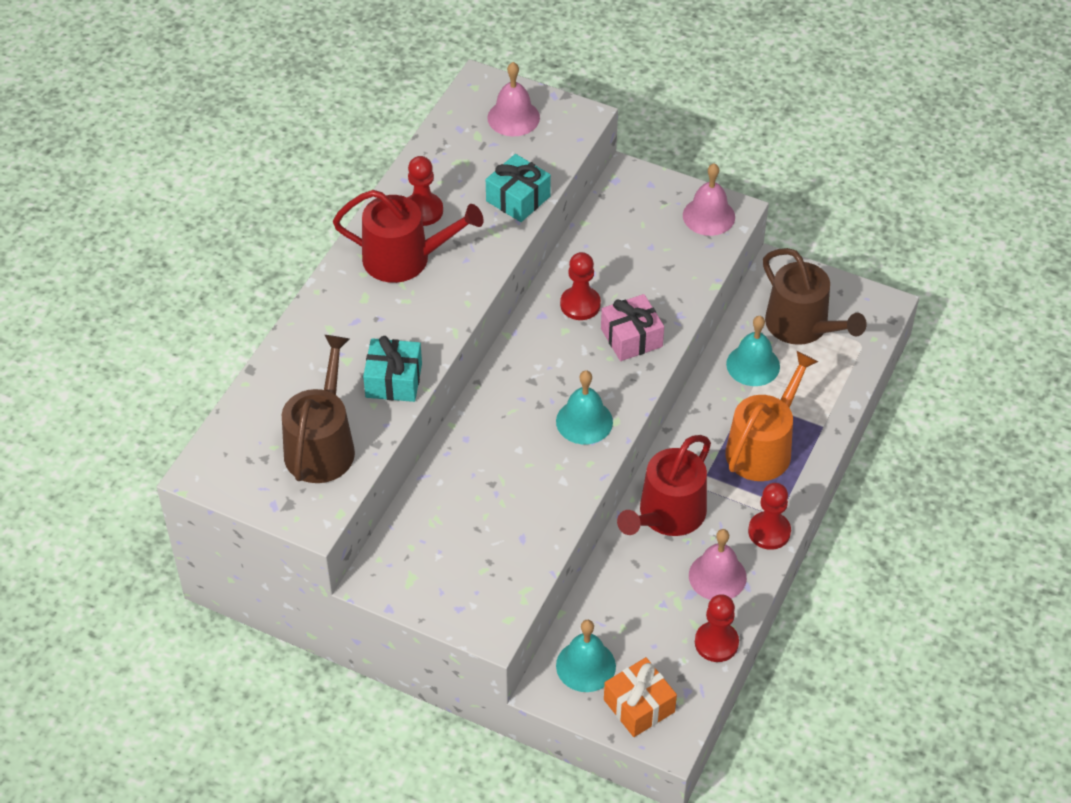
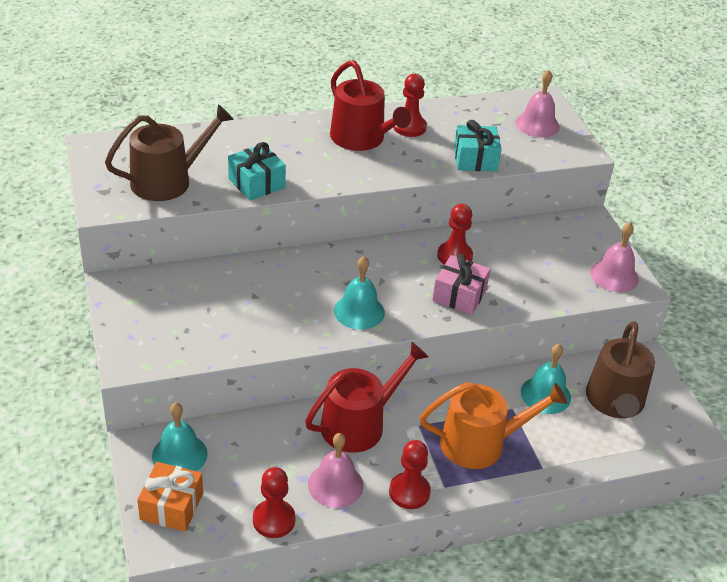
camera: 45 degrees right, 10 degrees down
red watering can [617,435,711,536] -> red watering can turned 150 degrees clockwise [305,342,429,453]

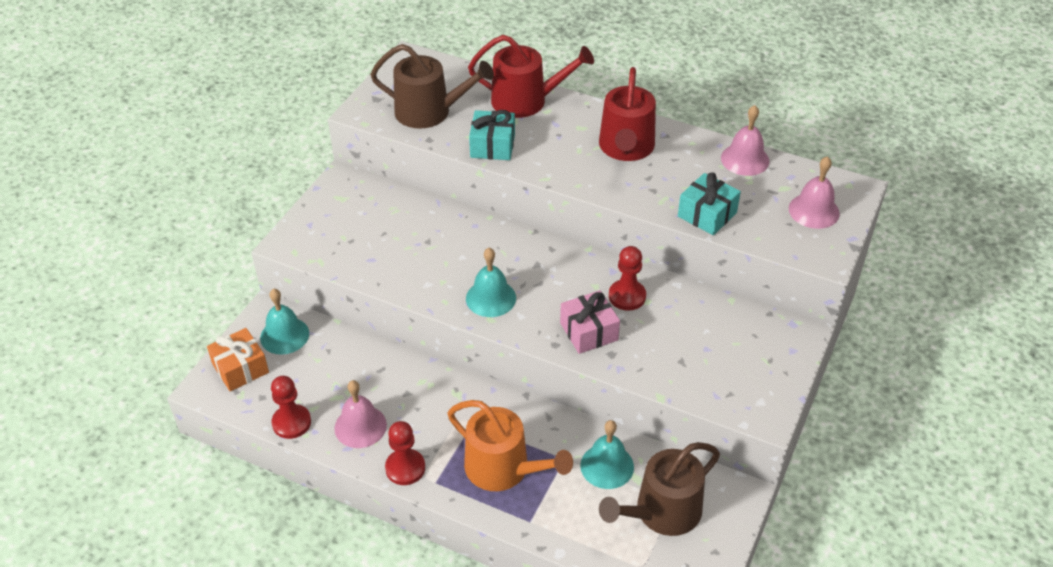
camera: 45 degrees right, 5 degrees up
red watering can [305,342,429,453] -> red watering can moved to [468,35,594,118]
red pawn [393,74,427,137] -> none
pink bell [590,222,639,292] -> pink bell moved to [721,105,769,176]

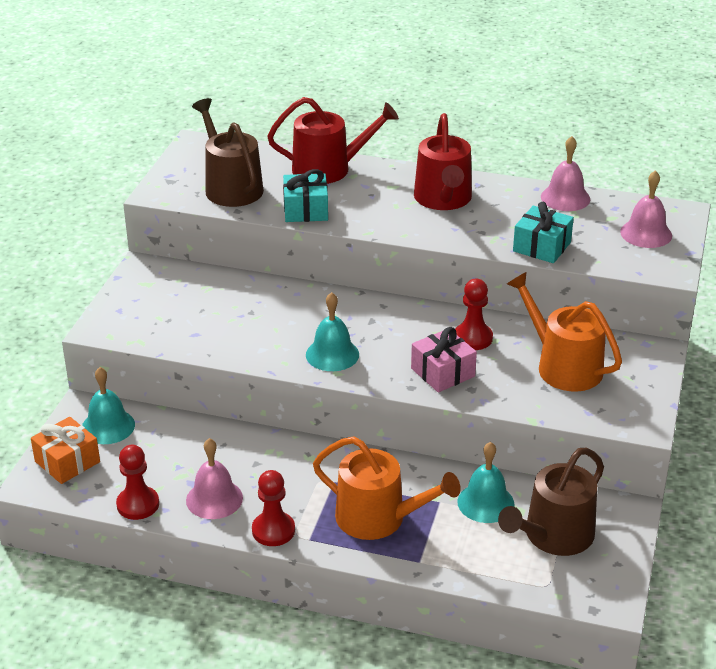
camera: 10 degrees left, 10 degrees down
brown watering can [370,44,494,129] -> brown watering can turned 120 degrees counterclockwise [192,98,264,207]
none -> orange watering can [507,272,622,392]

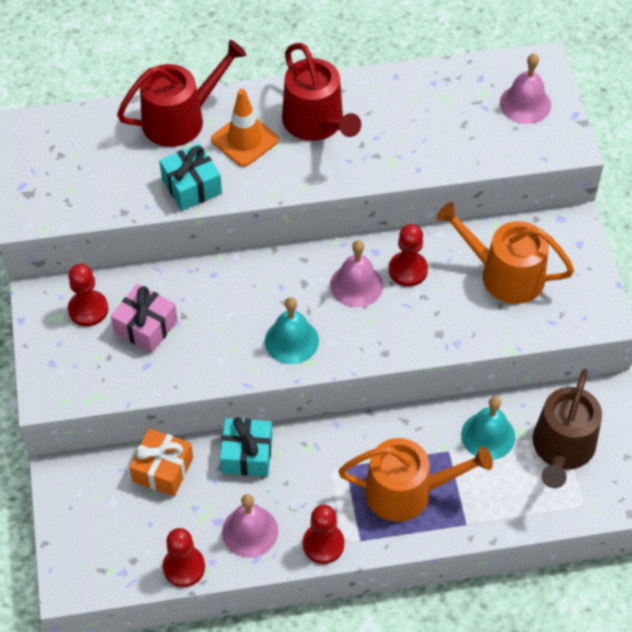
camera: 25 degrees left, 20 degrees up
orange gift [31,417,100,484] -> orange gift moved to [129,428,193,496]
turquoise bell [82,367,135,444] -> none
brown watering can [192,98,264,207] -> none
pink gift [411,327,477,392] -> pink gift moved to [111,284,178,353]
turquoise gift [513,202,574,263] -> turquoise gift moved to [220,417,272,477]
pink bell [541,136,590,211] -> pink bell moved to [330,240,383,307]
none -> red pawn [68,264,108,326]
none -> orange traffic cone [211,89,279,167]

